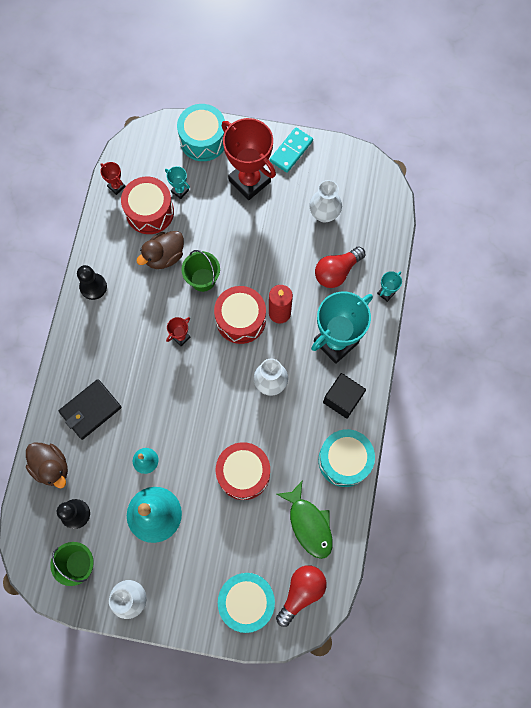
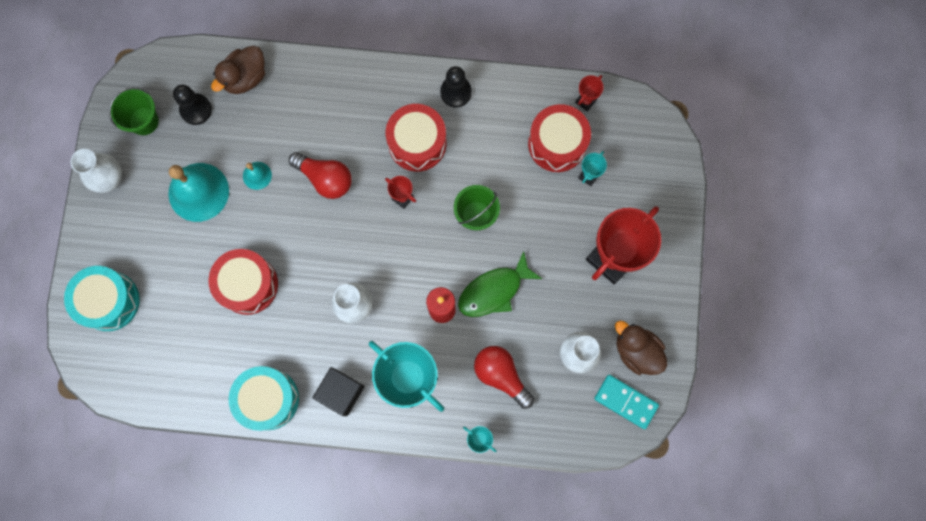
camera: 85 degrees right, 5 degrees up
black wallet [59,379,122,440] -> none
brown duck [136,231,184,269] -> brown duck moved to [615,320,667,375]
turquoise drum [177,104,225,161] -> none
red drum [214,286,266,344] -> red drum moved to [386,104,446,172]
turquoise domino [270,127,313,173] -> turquoise domino moved to [594,375,659,429]
red light bulb [276,565,326,627] -> red light bulb moved to [289,152,352,199]
green fish [277,481,333,559] -> green fish moved to [458,251,542,317]

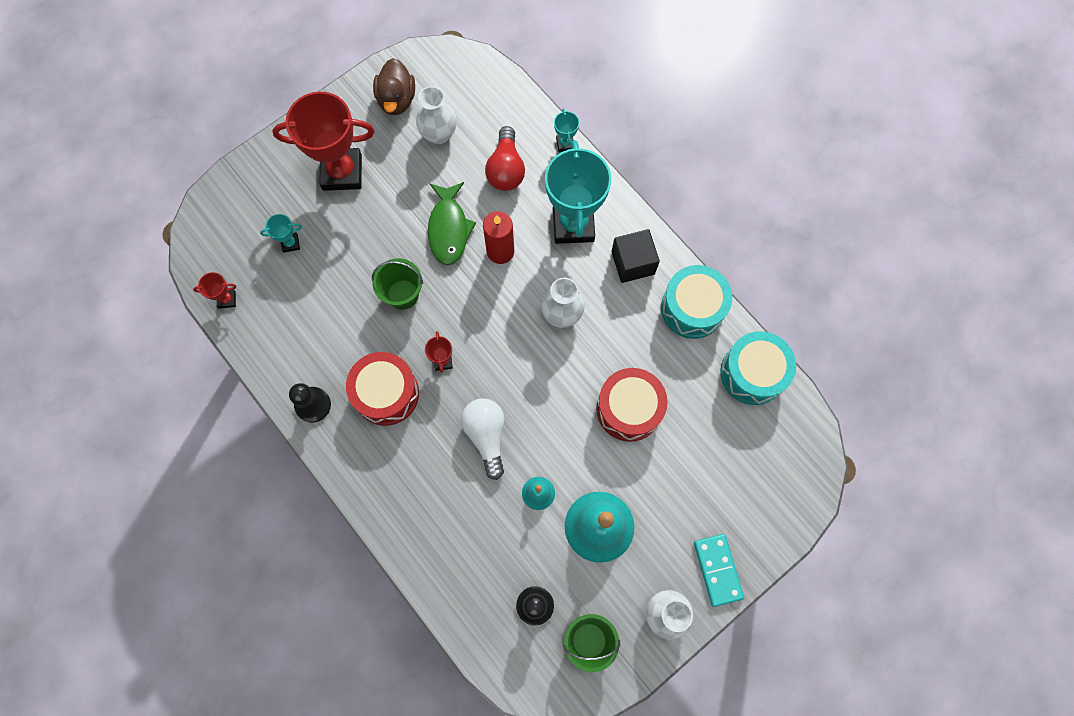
camera: 135 degrees left, 5 degrees down
turquoise drum [64,266,140,331] -> turquoise drum moved to [720,331,796,405]
brown duck [211,46,265,94] -> none
red light bulb [289,152,352,199] -> white light bulb [461,398,504,480]
green fish [458,251,542,317] -> green fish turned 75 degrees clockwise [428,182,476,265]
red drum [528,104,591,172] -> none
turquoise domino [594,375,659,429] -> turquoise domino moved to [694,534,744,607]

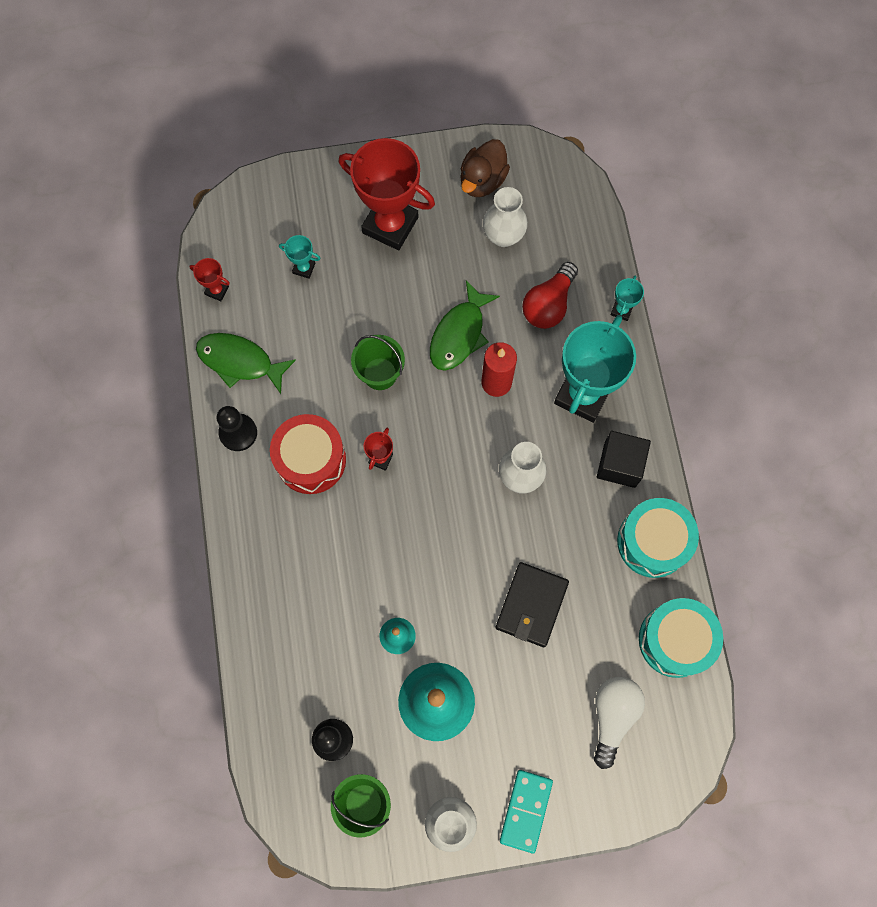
camera: 30 degrees right, 0 degrees up
white light bulb [461,398,504,480] -> white light bulb moved to [594,677,645,769]
red drum [597,368,668,442] -> black wallet [496,562,569,647]
none -> green fish [196,333,296,394]

